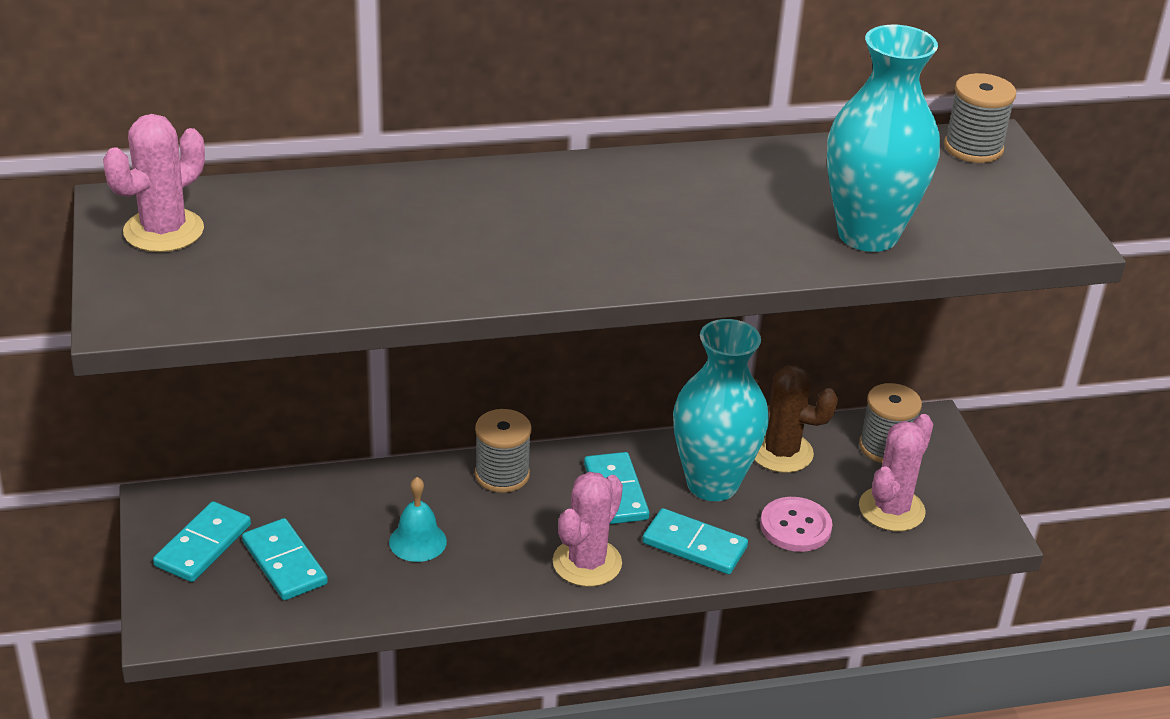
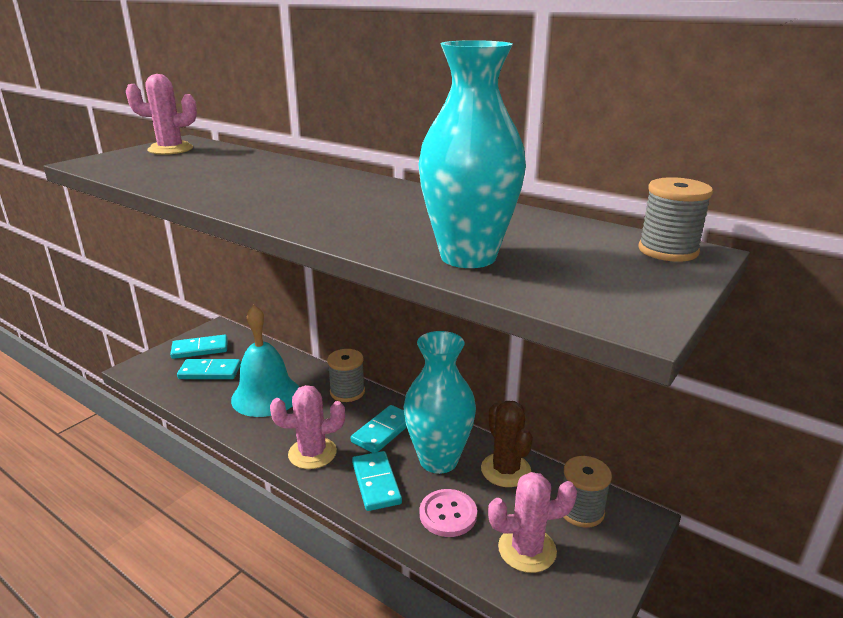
camera: 50 degrees right, 10 degrees down
turquoise domino [242,518,328,600] -> turquoise domino turned 75 degrees clockwise [177,359,241,379]
turquoise bell [389,477,447,562] -> turquoise bell [231,305,299,417], size x1.94

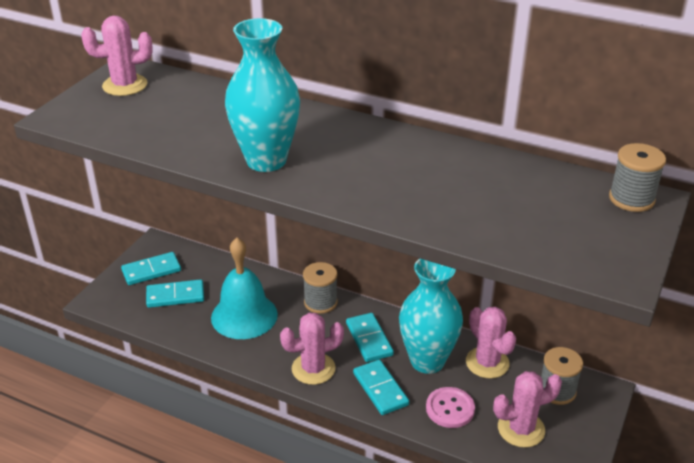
camera: 10 degrees left, 10 degrees up
turquoise domino [351,405,407,453] -> turquoise domino turned 45 degrees counterclockwise [346,313,394,362]
turquoise vase [418,40,526,268] -> turquoise vase moved to [225,18,300,172]
brown cactus [481,401,533,487] -> pink cactus [466,307,516,379]

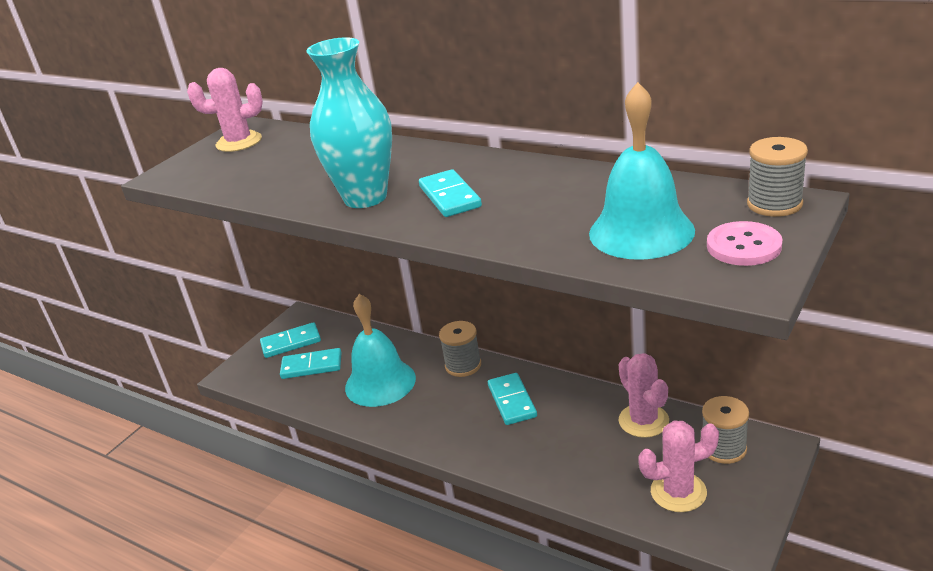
camera: 10 degrees right, 5 degrees down
pink cactus [280,313,344,385] -> none
turquoise domino [353,359,409,415] -> turquoise domino moved to [419,169,482,217]
turquoise vase [399,258,463,374] -> none
pink button [426,387,475,428] -> pink button moved to [707,221,782,266]
none -> turquoise bell [589,82,695,260]

